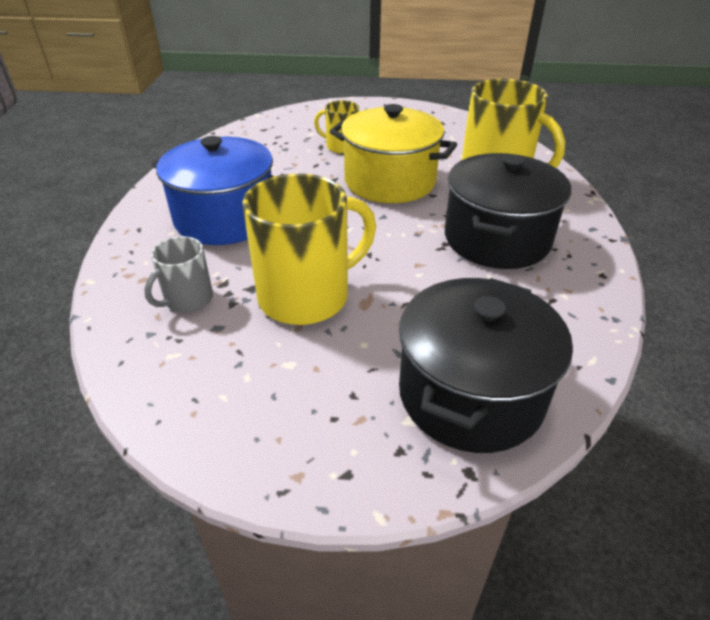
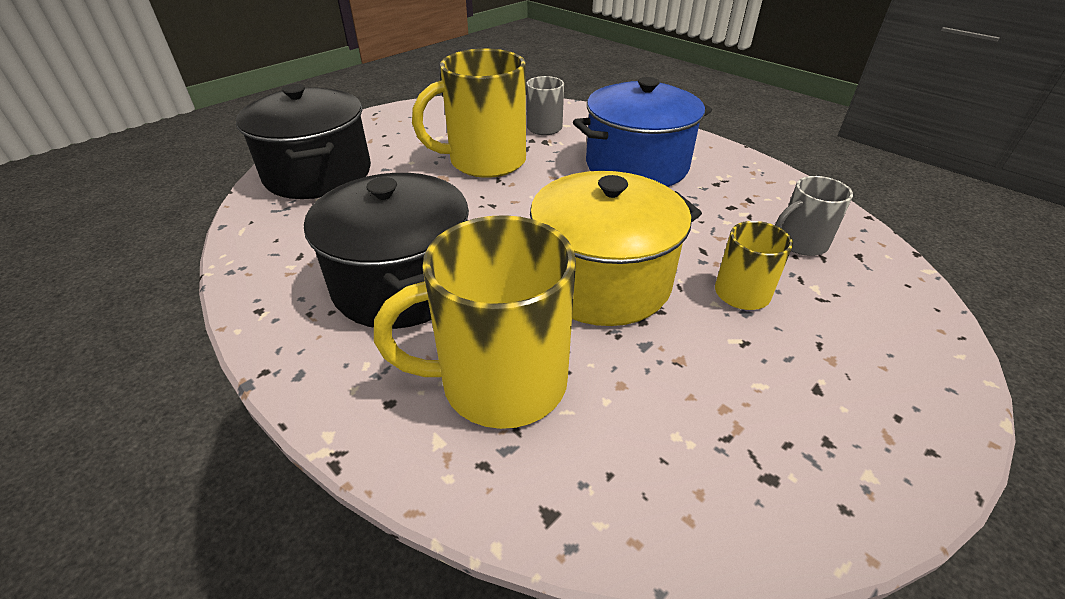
camera: 130 degrees right, 0 degrees up
yellow mug [242,173,376,325] -> yellow mug turned 60 degrees clockwise [412,49,526,178]
none -> grey mug [775,176,853,256]

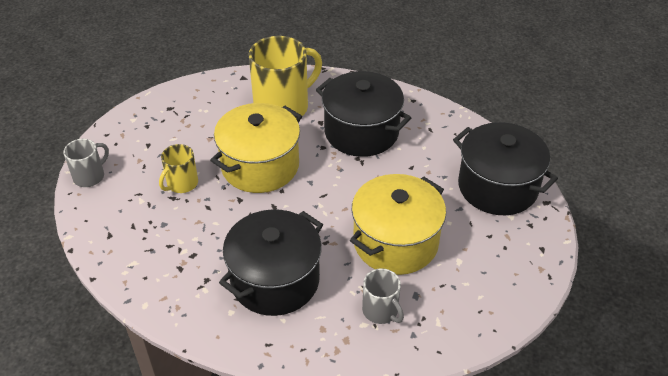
camera: 155 degrees right, 5 degrees up
yellow mug [412,49,526,178] -> yellow pot [350,174,446,275]
blue pot [573,77,712,187] -> black pot [219,209,323,316]
grey mug [775,176,853,256] -> grey mug moved to [63,139,109,187]

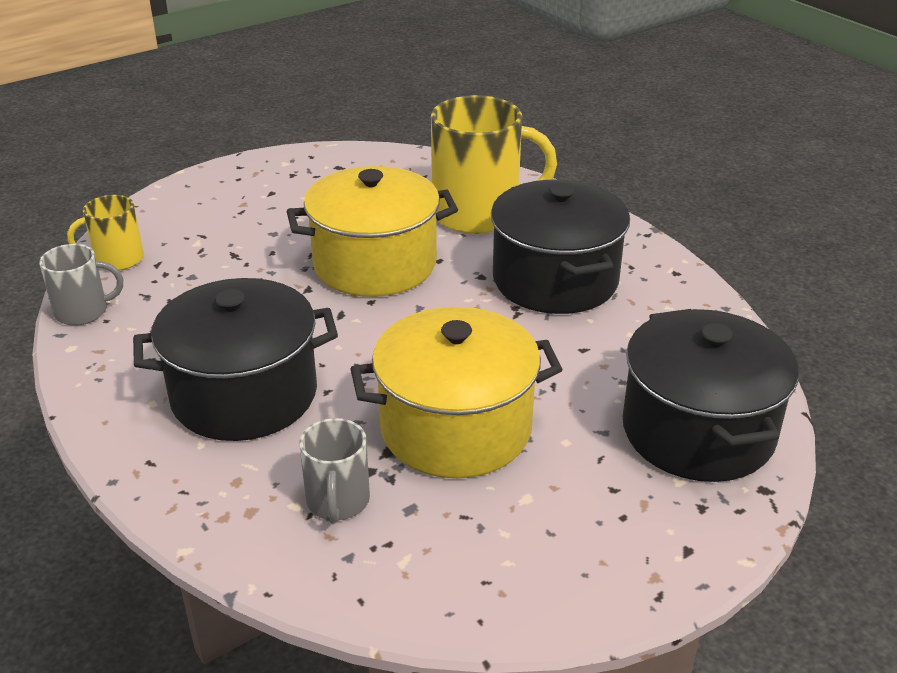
camera: 35 degrees right, 10 degrees down
grey mug [63,139,109,187] -> grey mug moved to [39,244,123,326]
yellow mug [159,144,198,193] -> yellow mug moved to [67,195,144,271]

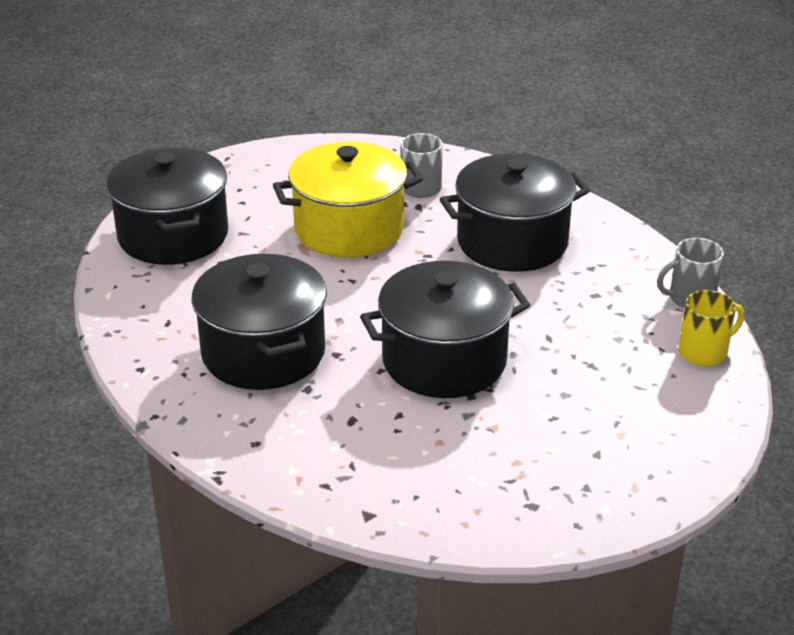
camera: 175 degrees right, 0 degrees up
yellow pot [287,166,458,297] -> black pot [360,261,530,398]
yellow mug [431,95,557,234] -> none

